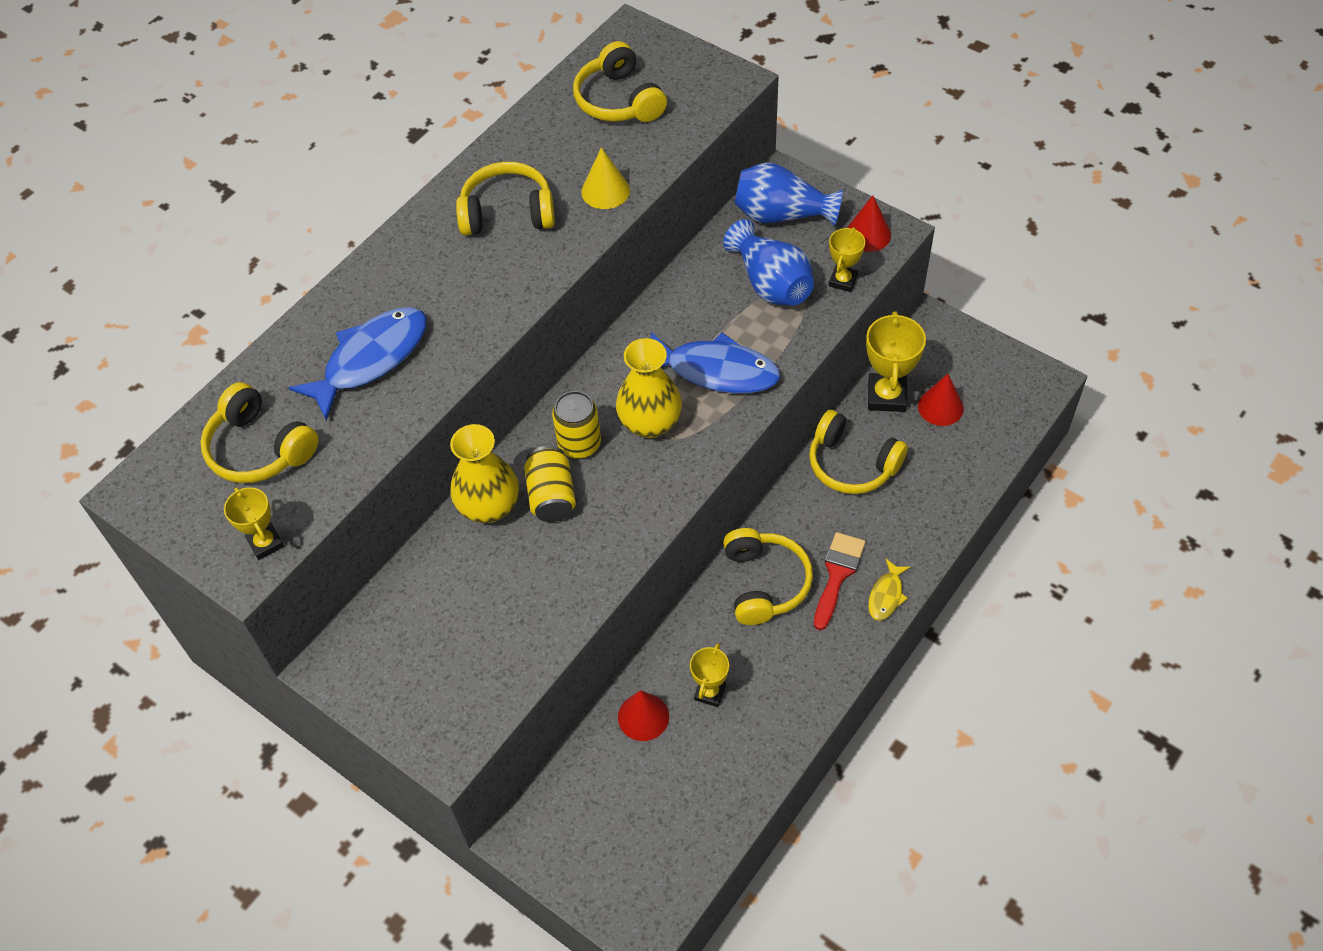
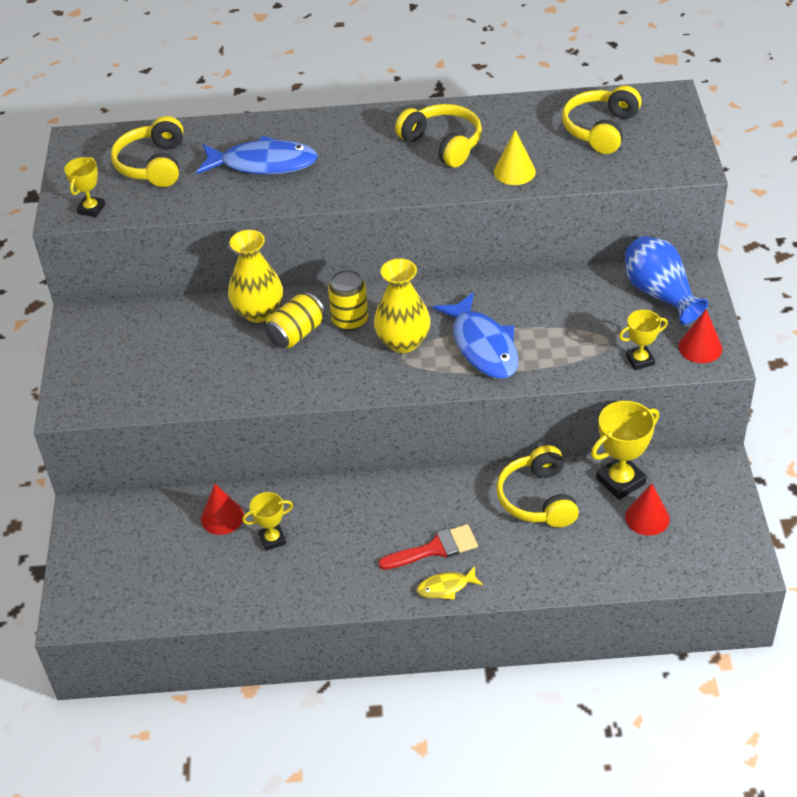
camera: 50 degrees right, 10 degrees down
blue vase [723,219,814,305] -> none
yellow headphones [723,528,813,625] -> none

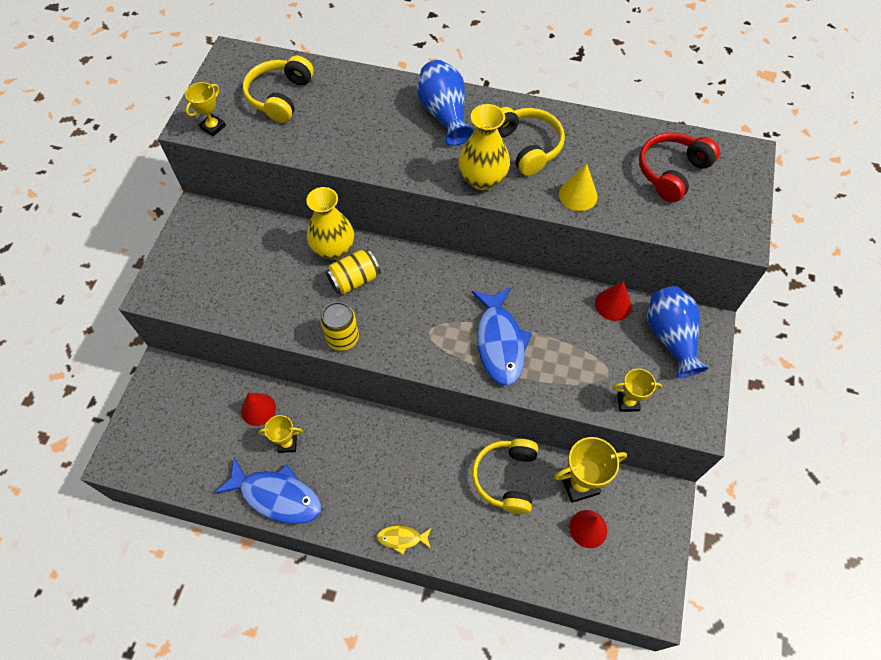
camera: 15 degrees right, 15 degrees up
blue fish [196,136,318,174] -> blue fish moved to [215,458,322,524]
yellow can [328,270,368,331] -> yellow can moved to [320,302,359,351]
yellow vase [374,258,431,353] -> yellow vase moved to [458,104,510,190]
red brush [378,524,478,570] -> none
yellow headphones [562,85,642,154] -> red headphones [639,132,720,202]
red cone [678,309,722,363] -> red cone moved to [595,281,632,321]
none -> blue vase [417,60,474,146]

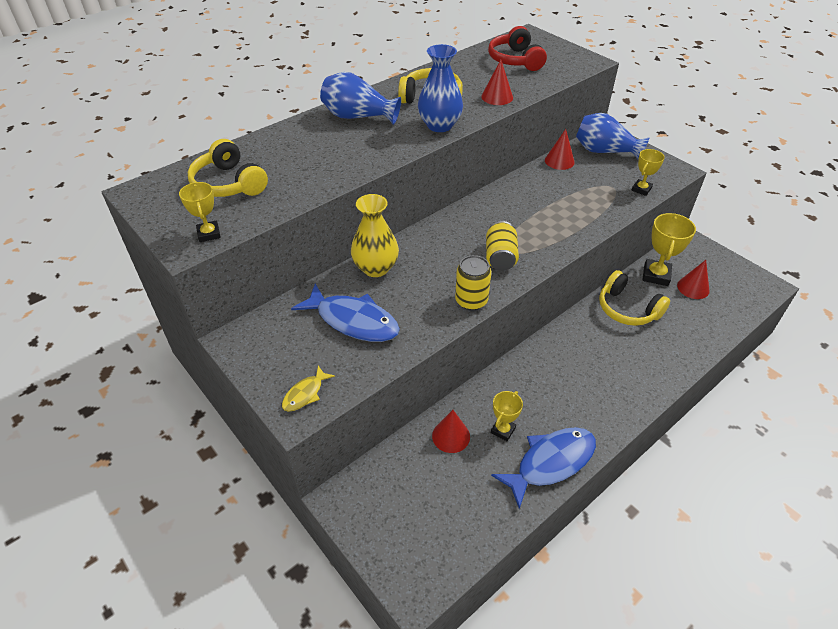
camera: 55 degrees left, 15 degrees down
yellow can [326,249,380,294] -> yellow can moved to [486,221,519,271]
yellow fish [377,526,431,554] -> yellow fish moved to [282,366,335,412]
yellow vase [458,104,510,190] -> blue vase [418,44,463,132]
blue fish [472,288,532,386] -> blue fish moved to [291,284,400,342]
yellow cone [559,164,598,211] -> red cone [481,60,513,105]

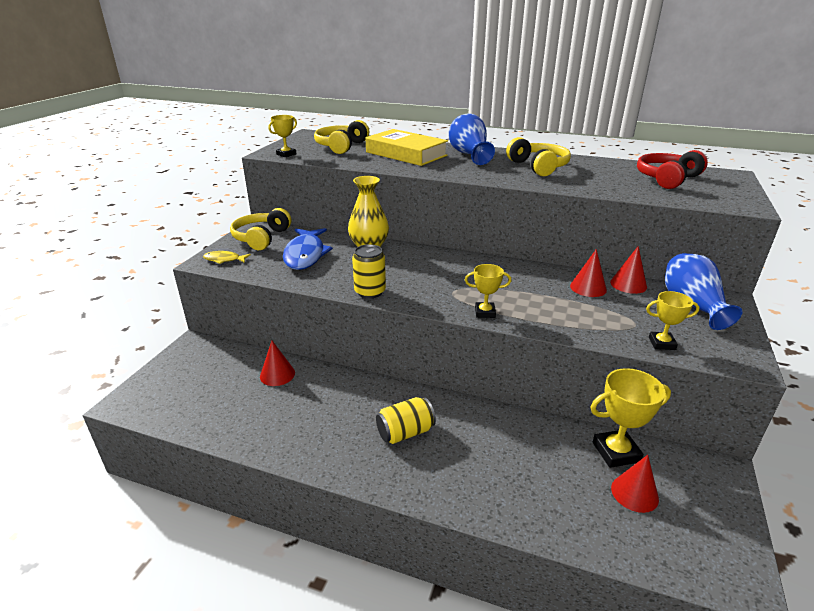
camera: 60 degrees right, 15 degrees down
blue vase [418,44,463,132] -> none
red cone [481,60,513,105] -> red cone moved to [570,249,607,297]
yellow can [486,221,519,271] -> yellow can moved to [376,397,436,444]
yellow trophy [491,391,523,441] -> yellow trophy moved to [465,264,511,318]
blue fish [491,427,596,509] -> none
yellow headphones [599,270,670,326] -> yellow headphones moved to [230,208,291,250]
none -> yellow book [366,129,448,166]

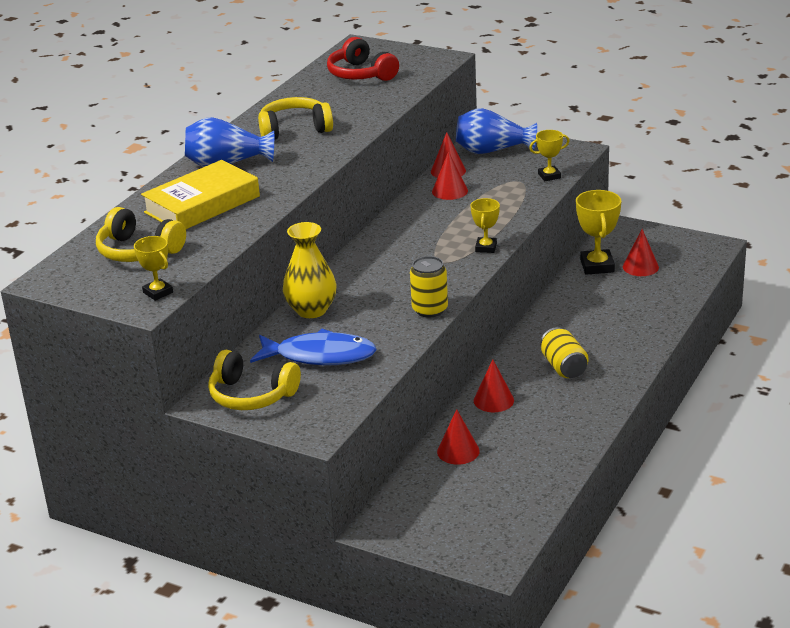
camera: 80 degrees left, 0 degrees up
yellow fish [203,251,251,264] -> none
yellow trophy [646,291,700,350] -> yellow trophy turned 60 degrees clockwise [529,130,569,181]
none -> red cone [474,360,514,412]

